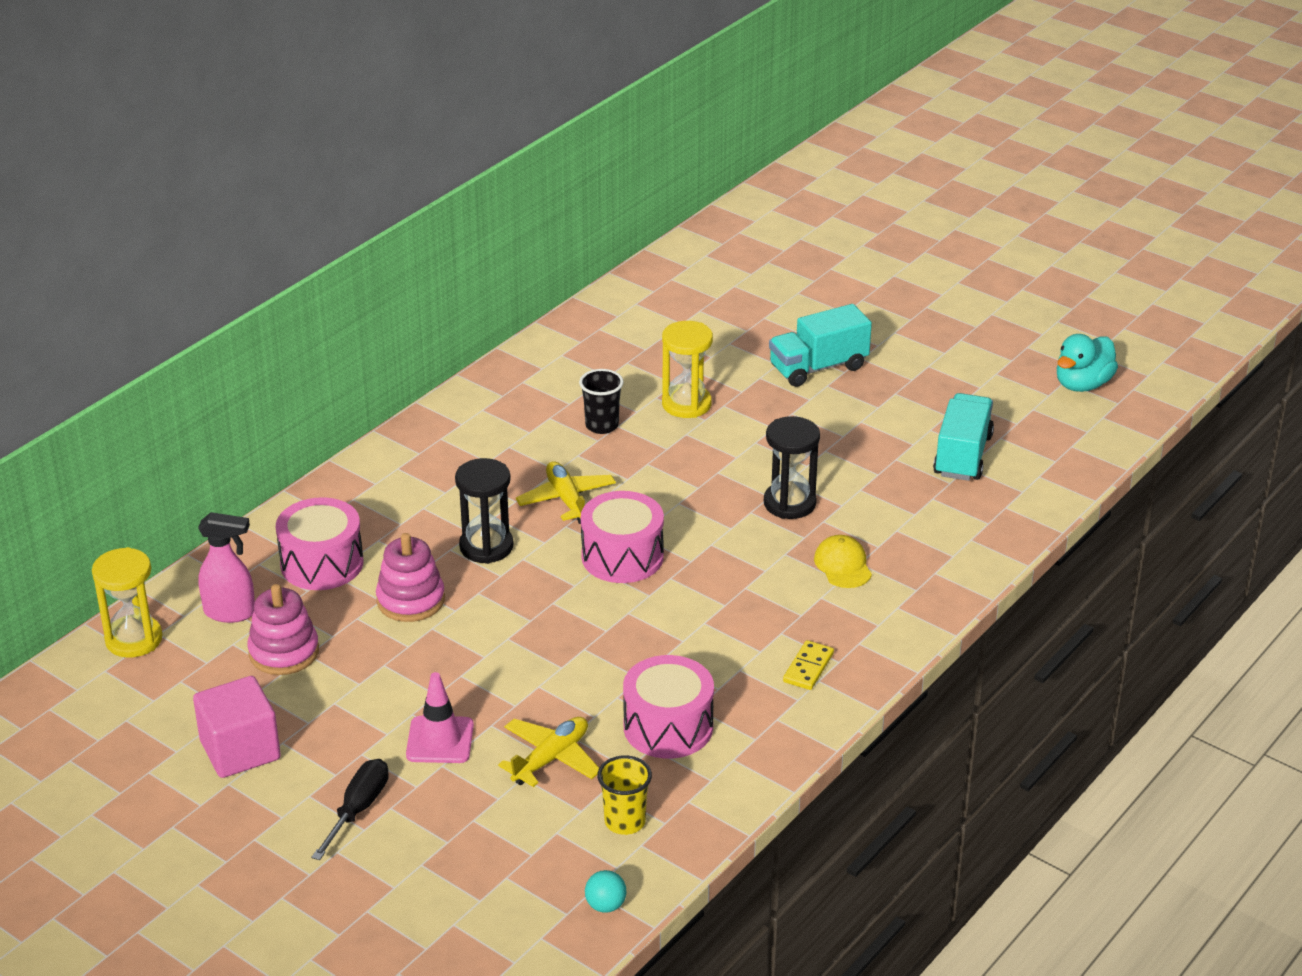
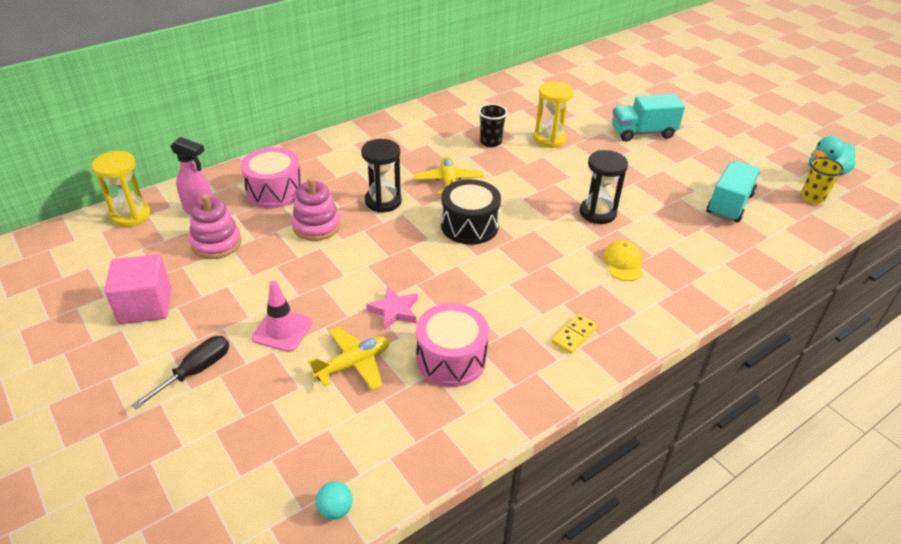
camera: 15 degrees right, 5 degrees up
pink drum [581,491,664,583] -> black drum [441,179,501,245]
yellow cup [597,755,652,835] -> yellow cup moved to [801,157,844,204]
none -> pink star [366,286,418,330]

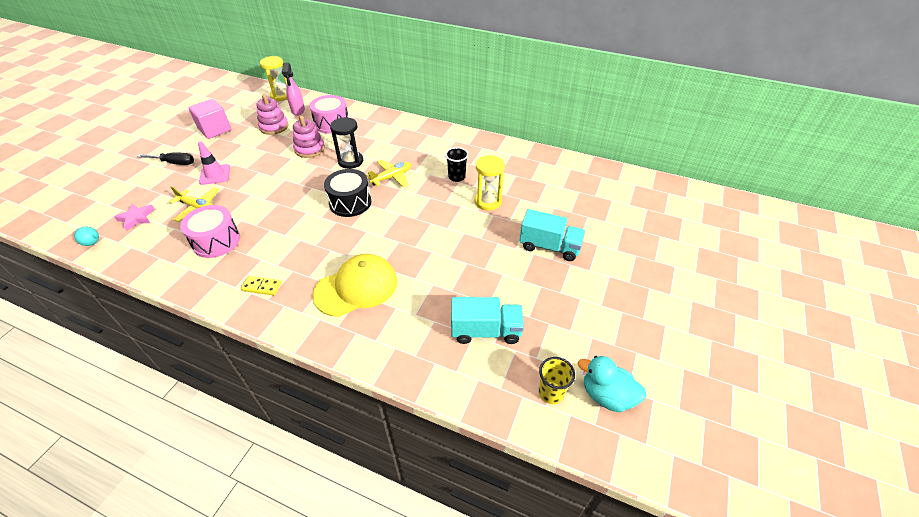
camera: 60 degrees right, 5 degrees up
pink star [366,286,418,330] -> pink star moved to [114,204,155,231]
black hourglass [580,150,628,224] -> none
yellow cap [603,240,643,281] -> yellow cap [313,254,397,317], size x1.98
turquoise truck [612,94,685,142] -> turquoise truck turned 150 degrees clockwise [519,209,585,261]

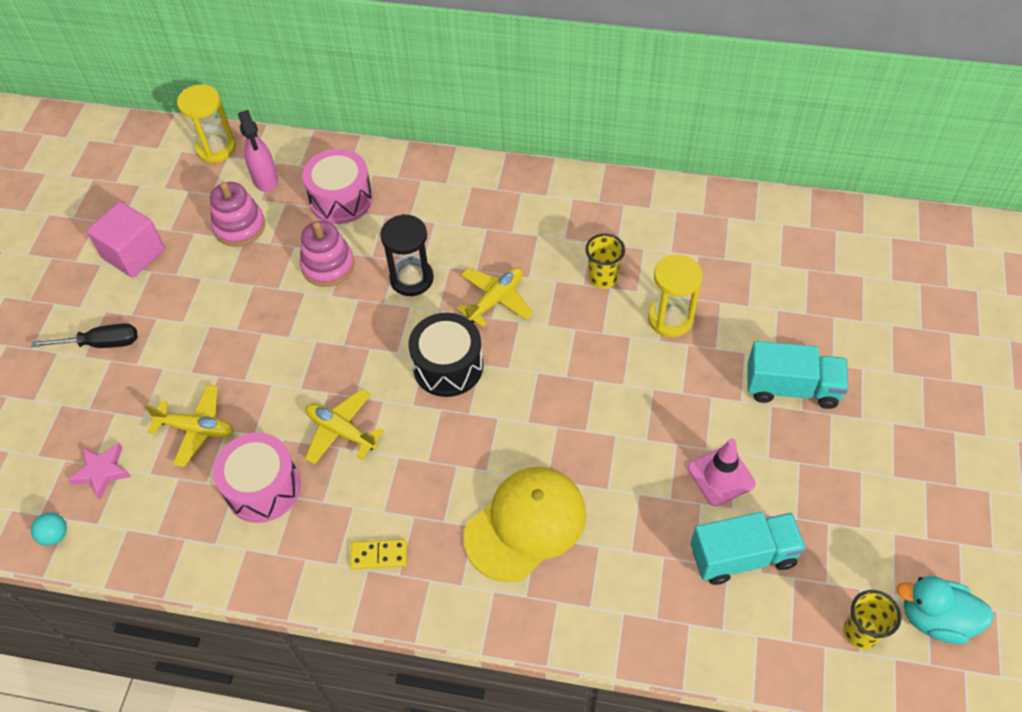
camera: 10 degrees left, 10 degrees up
pink traffic cone [198,141,230,185] -> pink traffic cone moved to [688,439,756,506]
black cup [445,147,469,182] -> yellow cup [586,233,625,289]
none -> yellow plane [305,389,384,465]

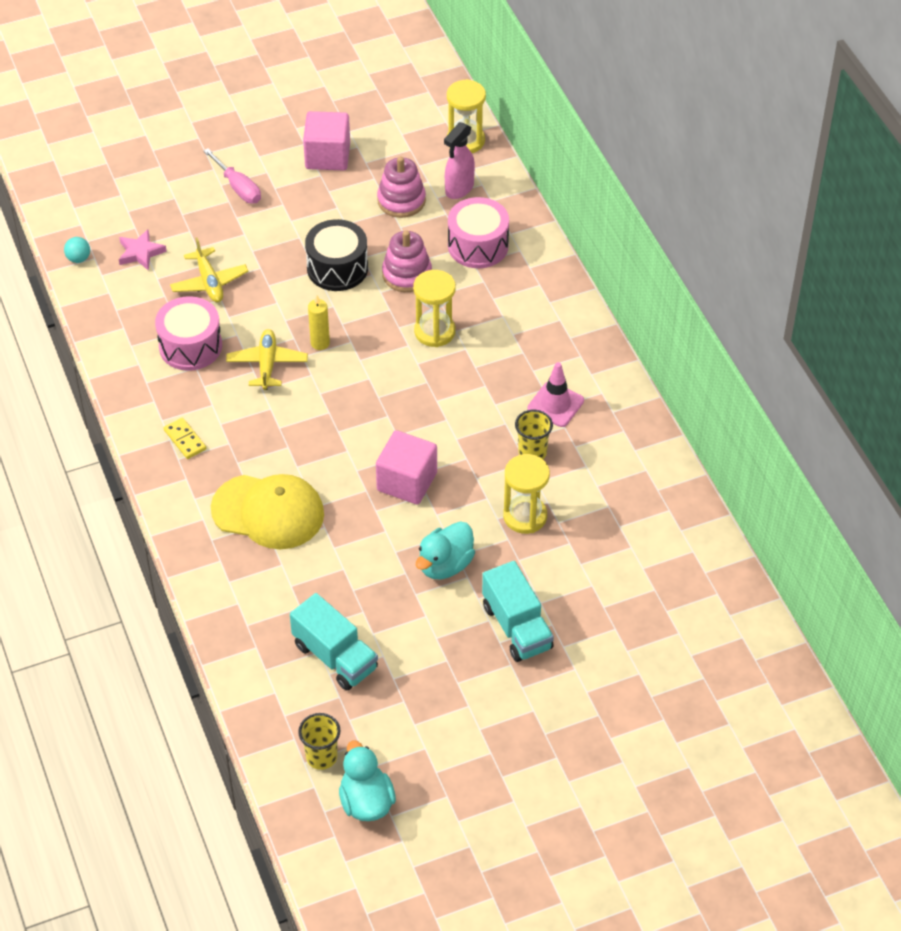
camera: 55 degrees right, 5 degrees down
black screwdriver [31,323,138,348] -> pink screwdriver [204,148,261,203]
black hourglass [380,214,434,296] -> yellow hourglass [413,270,456,347]
black drum [409,313,483,397] -> black drum moved to [305,219,368,291]
yellow plane [457,267,533,327] -> none
pink traffic cone [688,439,756,506] -> pink traffic cone moved to [528,362,584,427]
none -> yellow candle [308,295,330,350]
none -> pink cube [376,430,437,505]
none -> turquoise duck [416,521,475,580]

